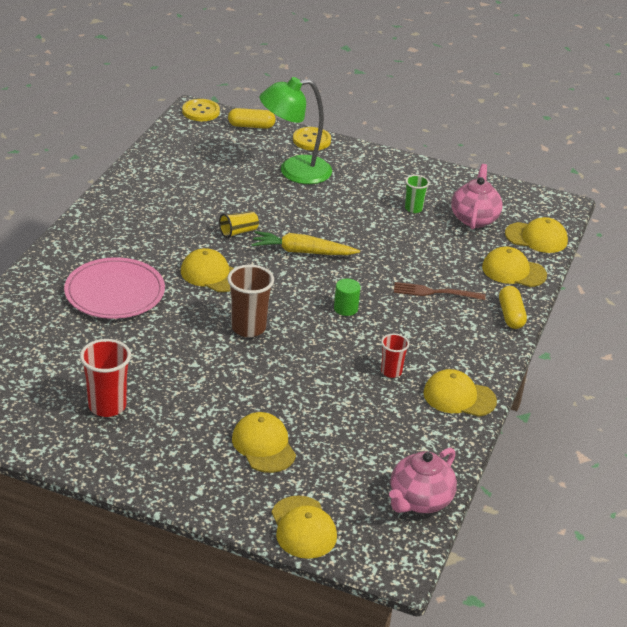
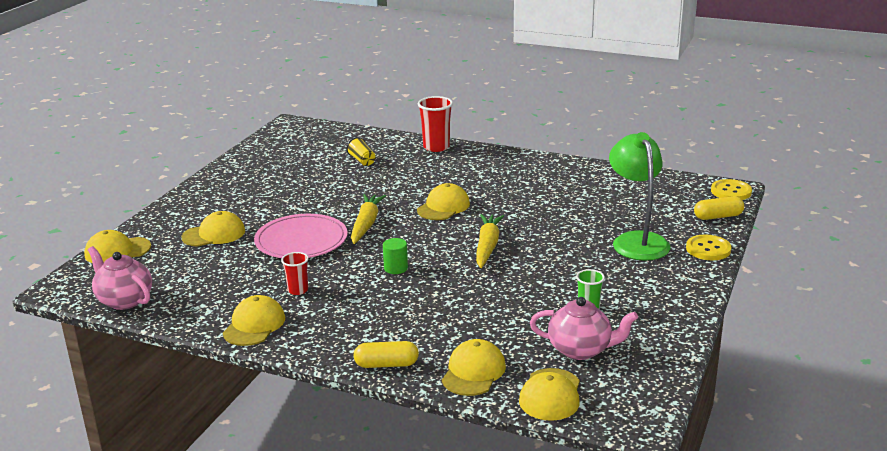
camera: 95 degrees right, 10 degrees down
pink plate [64,257,165,319] -> pink plate moved to [254,214,348,258]
red cup [80,339,131,417] -> red cup moved to [418,96,453,152]
yellow cup [219,211,259,238] -> yellow cup moved to [346,137,376,166]
yellow capsule [228,108,276,129] -> yellow capsule turned 75 degrees clockwise [694,196,744,220]
brown cup [228,265,274,337] -> yellow carrot [351,194,386,244]
brown fork [394,282,486,300] -> none

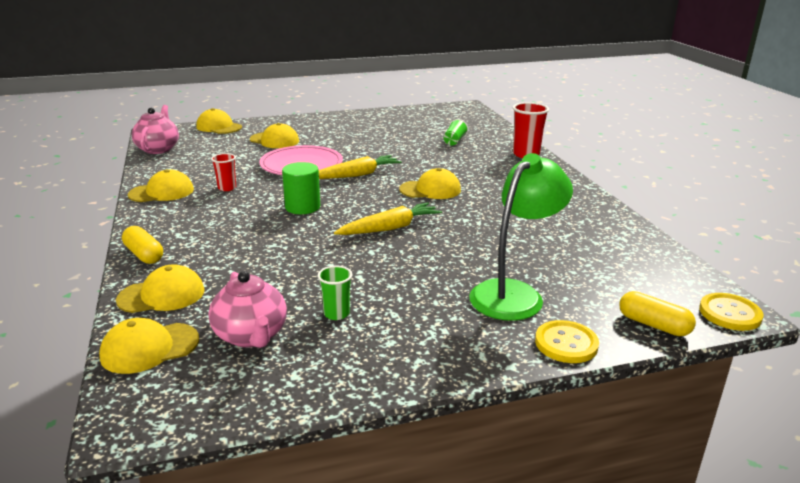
camera: 50 degrees right, 0 degrees up
yellow cup [346,137,376,166] -> green cup [444,119,468,146]
green cylinder [383,238,408,274] -> green cylinder [282,162,320,214], size x1.50

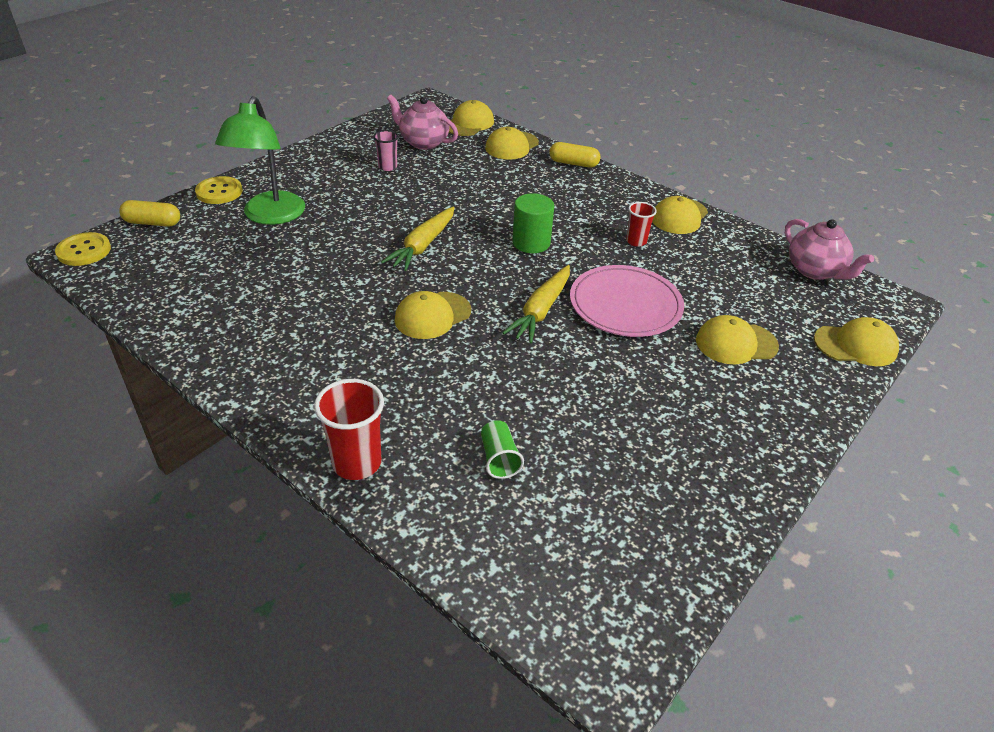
camera: 145 degrees right, 15 degrees up
green cup [318,266,352,320] -> pink cup [373,130,399,171]

